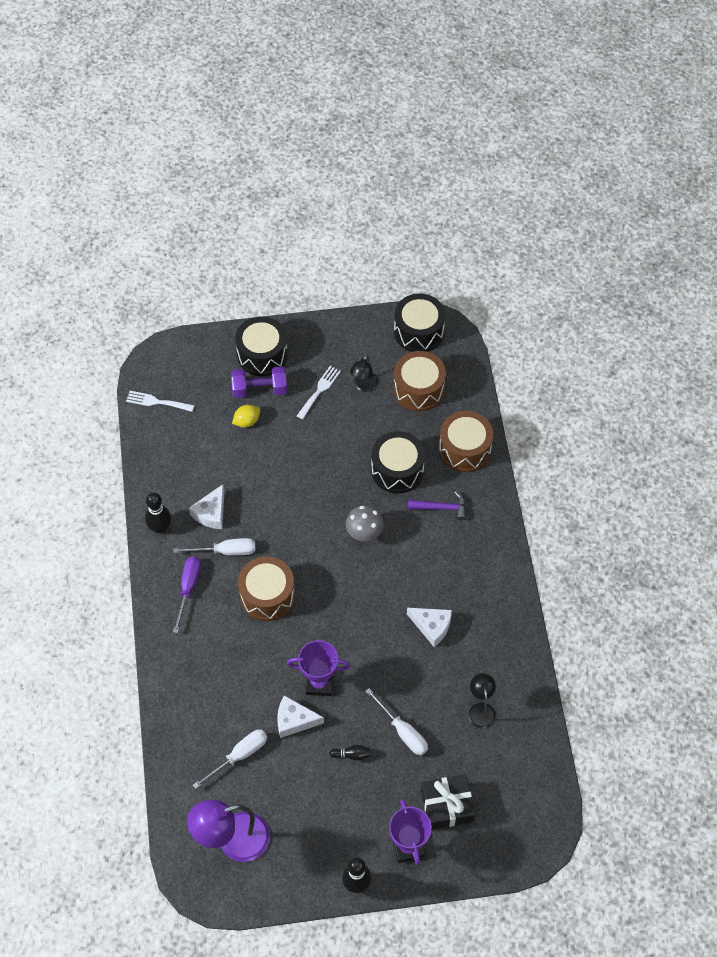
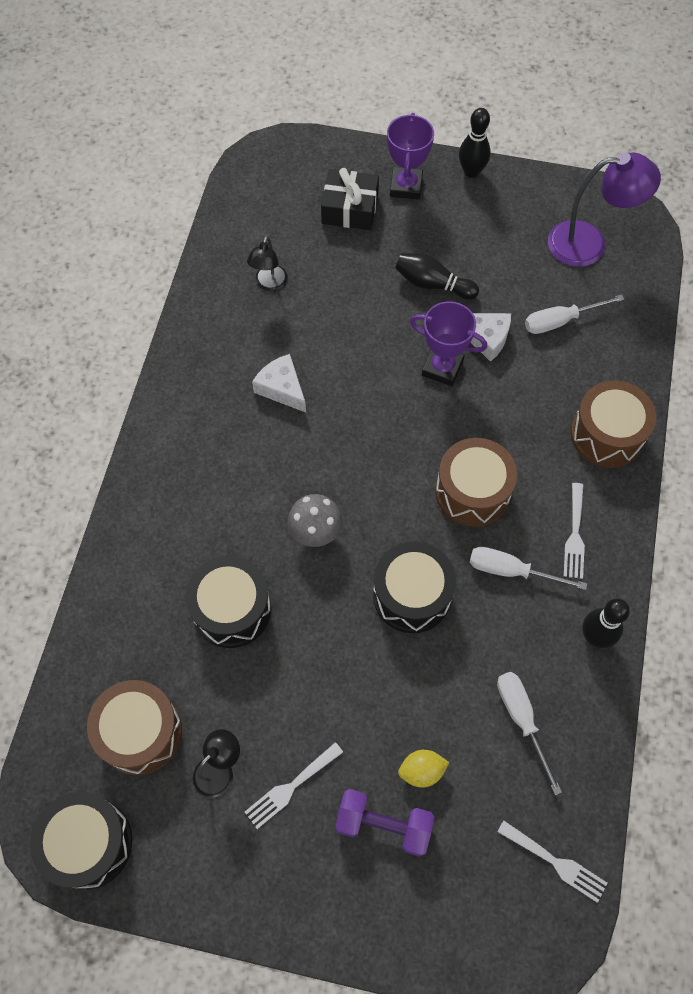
camera: 160 degrees left, 5 degrees up
purple screwdriver [173,556,201,633] -> white fork [564,483,585,579]
white cheese [189,484,225,529] -> none
black drum [235,317,288,376] -> black drum moved to [373,541,456,633]
black bowling pin [330,745,371,761] -> black bowling pin [395,253,479,300], size x1.79
white screwdriver [365,688,428,755] -> white screwdriver moved to [497,672,562,795]
purple hammer [408,491,466,520] -> none
brown drum [439,411,493,472] -> brown drum moved to [570,381,656,468]

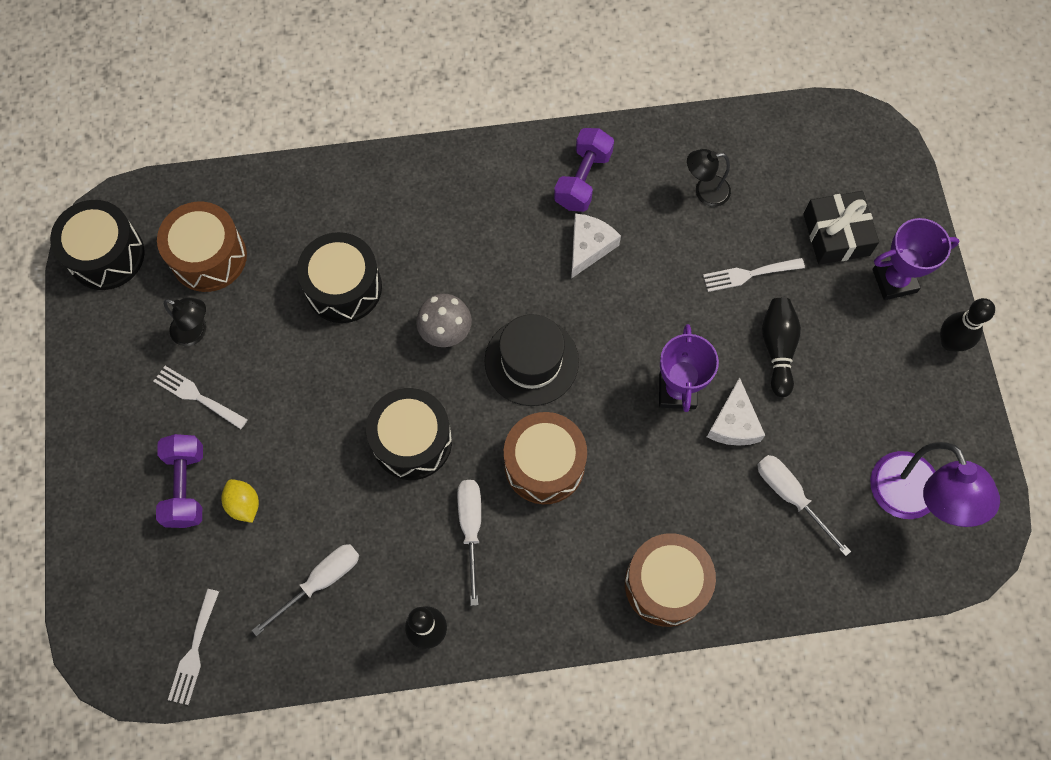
camera: 70 degrees right, 5 degrees up
white fork [564,483,585,579] -> white fork moved to [703,258,805,292]
none -> black hat [485,314,579,406]
none -> purple dumbbell [554,128,614,212]

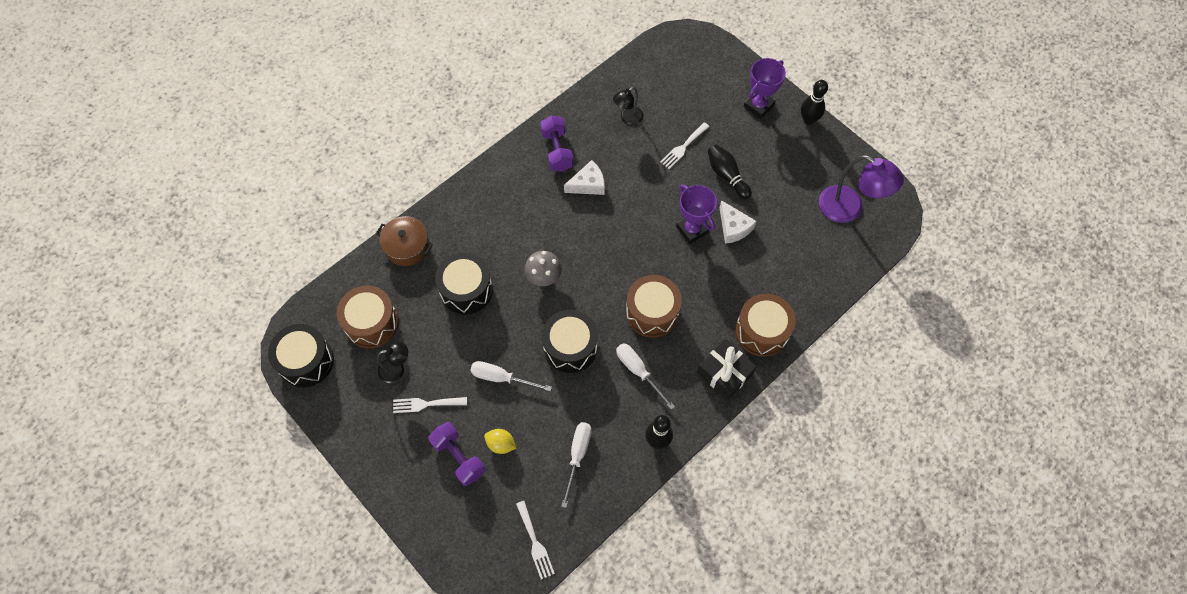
camera: 35 degrees left, 5 degrees down
black hat [485,314,579,406] -> none
white cheese [571,213,621,279] -> white cheese turned 75 degrees clockwise [564,160,605,195]
white screwdriver [757,455,851,556] -> white screwdriver moved to [470,361,552,391]
black gift [803,191,879,265] -> black gift moved to [697,339,757,400]
none -> brown pot [376,216,433,266]

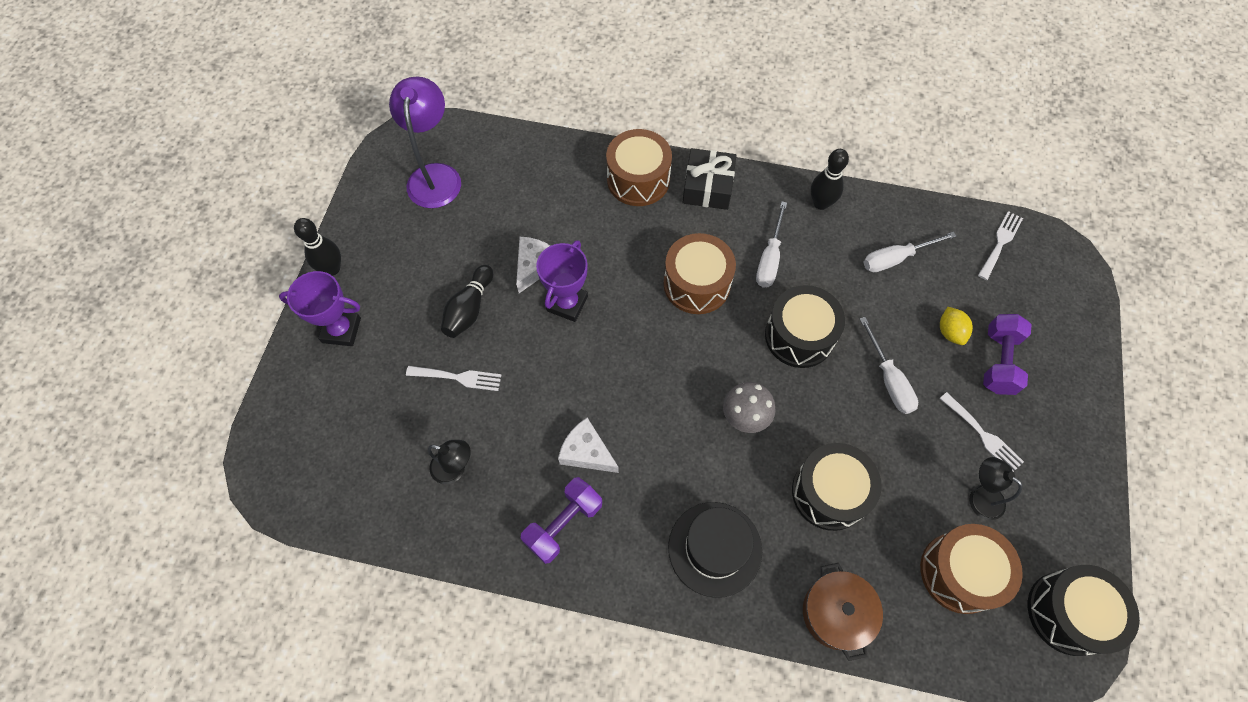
camera: 125 degrees left, 0 degrees up
none -> black hat [668,502,762,598]

